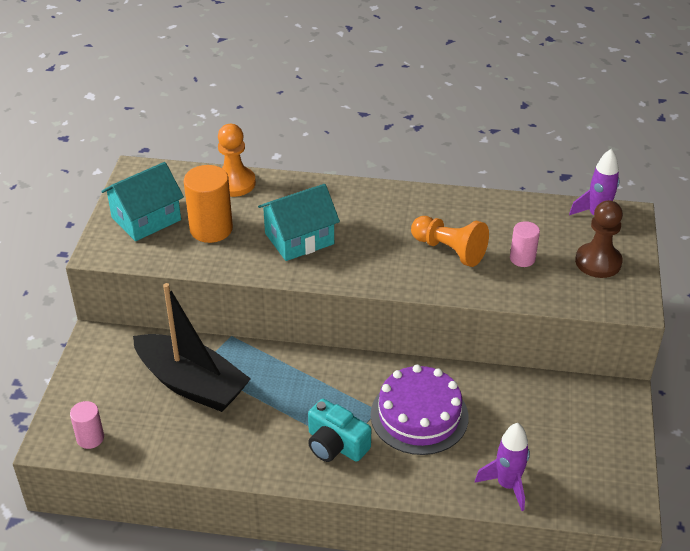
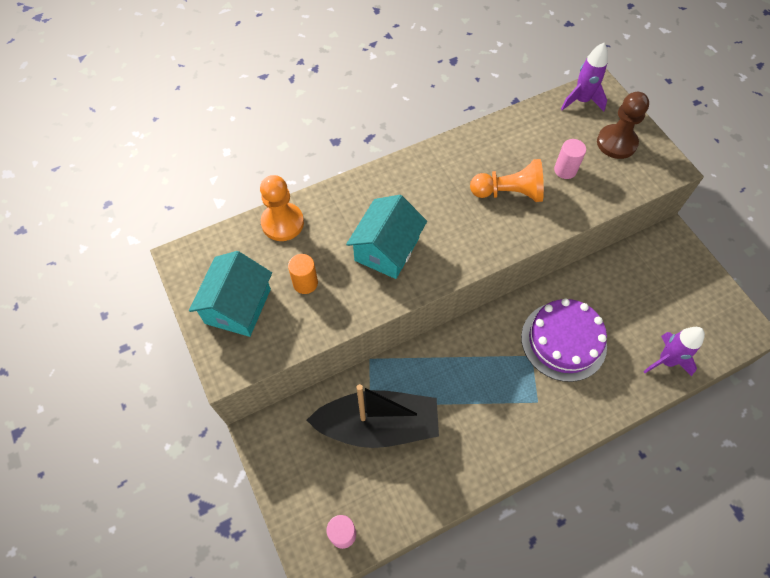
camera: 35 degrees left, 20 degrees up
orange cylinder [184,165,233,243] -> orange cylinder [288,254,318,294], size x0.58
turquoise camera [308,399,371,462] -> none

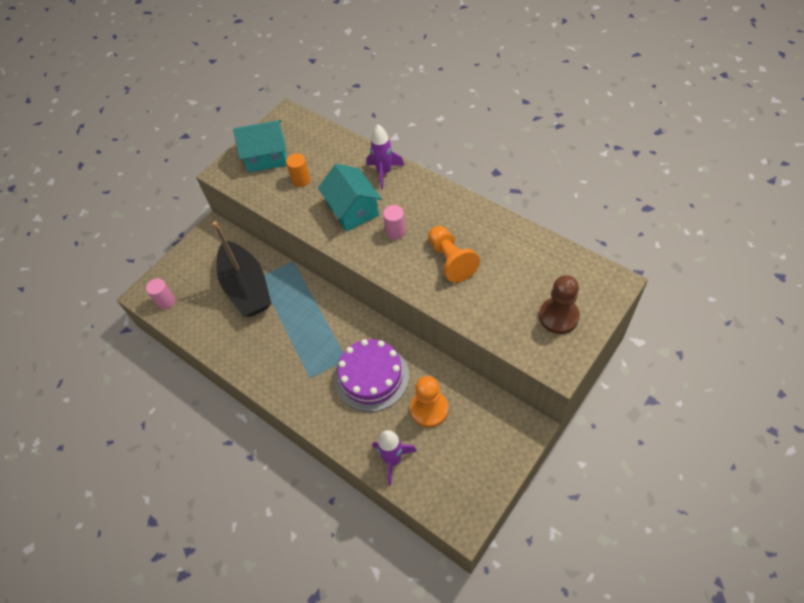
camera: 70 degrees right, 5 degrees down
orange pawn [260,175,304,241] -> orange pawn moved to [410,376,448,428]
turquoise house [346,195,427,279] -> turquoise house turned 60 degrees clockwise [318,164,382,232]
pink cylinder [554,139,586,179] -> pink cylinder moved to [383,205,406,240]
purple rocket [561,43,608,111] -> purple rocket moved to [367,125,404,189]

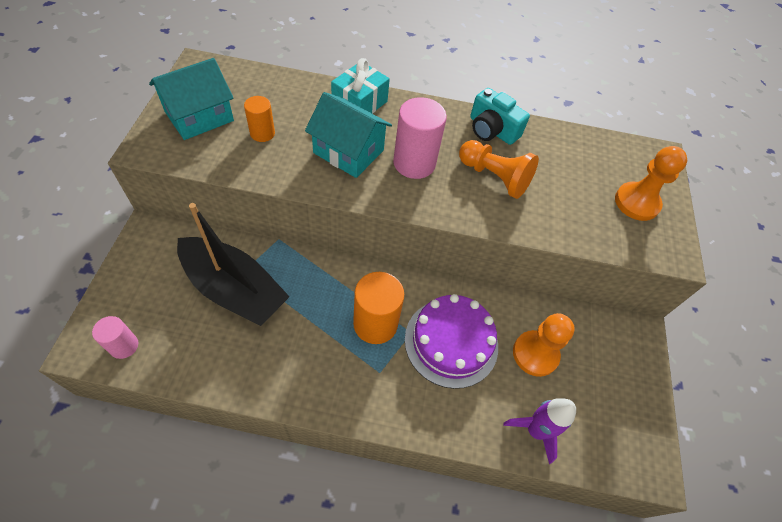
camera: 40 degrees left, 0 degrees up
purple rocket [367,125,404,189] -> turquoise gift [331,58,390,114]
pink cylinder [383,205,406,240] -> pink cylinder [393,97,447,179], size x1.73
brown pawn [539,275,580,334] -> orange pawn [615,146,687,221]
none -> orange cylinder [353,272,404,344]
none -> turquoise camera [470,88,530,145]

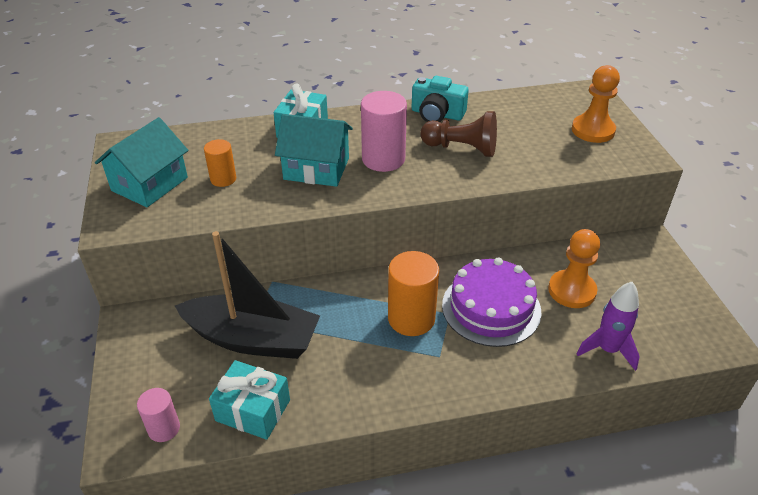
camera: 15 degrees left, 15 degrees down
orange pawn [459,140,539,199] -> brown pawn [420,111,497,157]
none -> turquoise gift [209,360,290,440]

